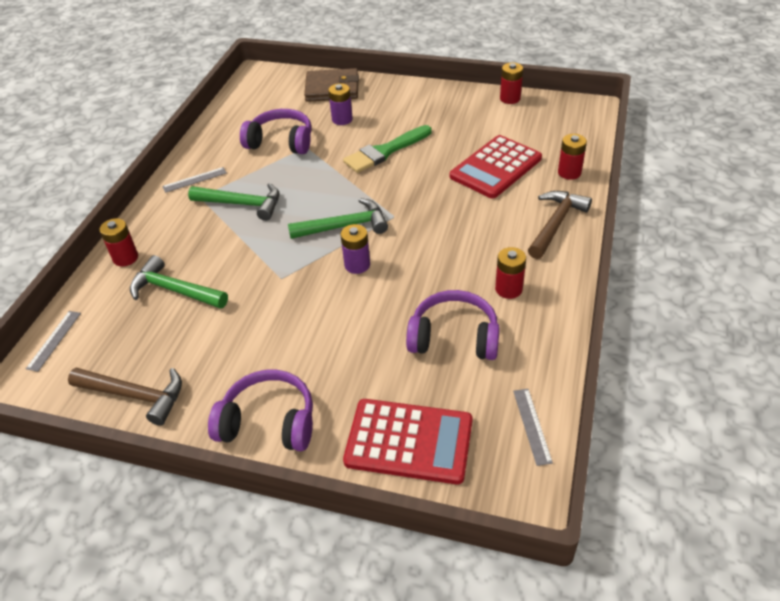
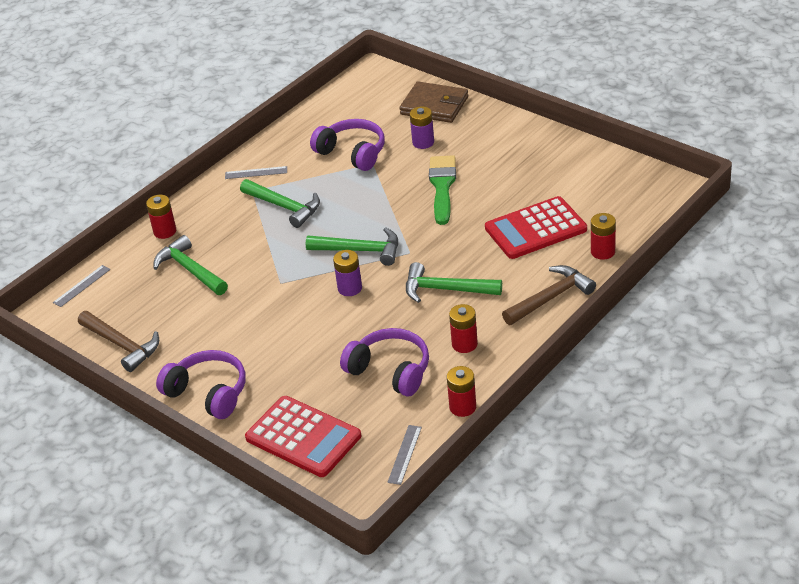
camera: 25 degrees right, 5 degrees down
green brush [343,125,432,173] -> green brush turned 105 degrees clockwise [429,155,456,225]
red battery [500,63,523,104] -> red battery moved to [447,366,476,417]
none -> green hammer [406,262,502,303]

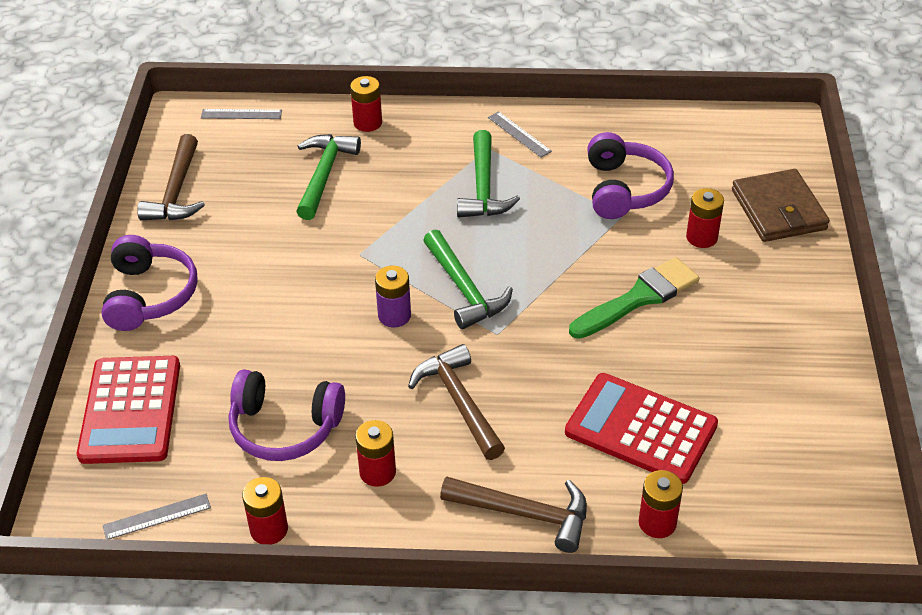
camera: 50 degrees right, 5 degrees up
purple headphones [340,328,429,396] -> purple headphones turned 105 degrees clockwise [229,369,345,461]
green hammer [406,262,502,303] -> brown hammer [408,344,505,460]
purple battery [410,106,434,149] -> red battery [686,188,724,248]

